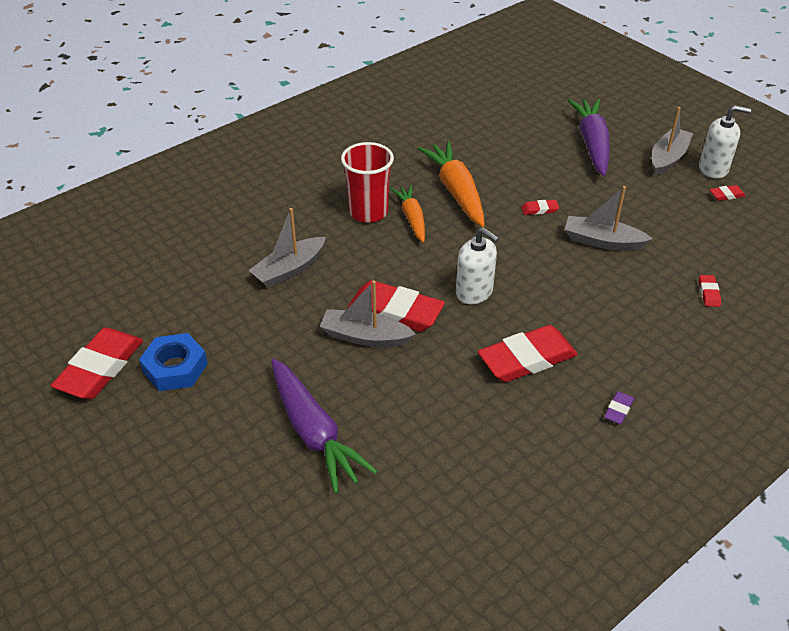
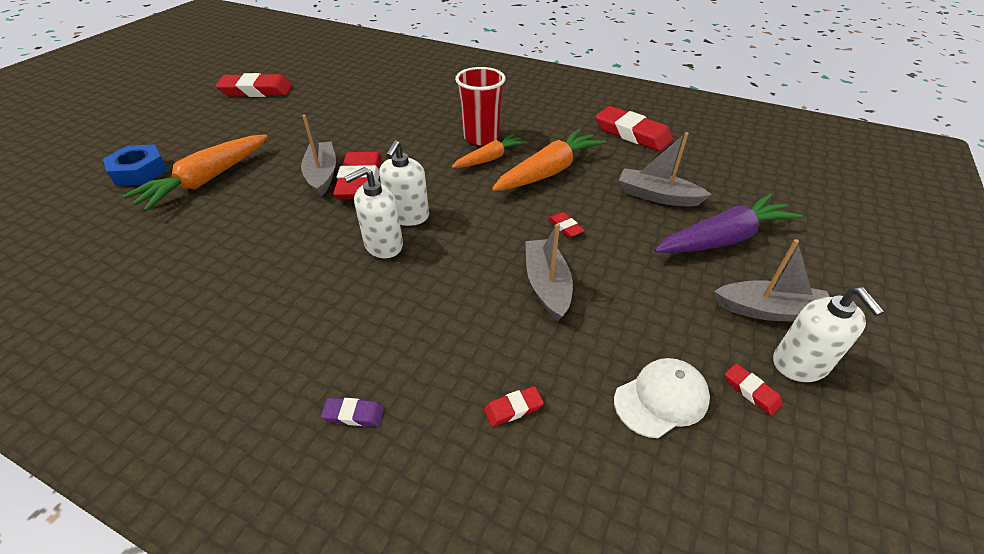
camera: 65 degrees right, 0 degrees up
blue nut [139,333,208,391] -> blue nut moved to [103,144,167,186]
grey boat [249,208,326,288] -> grey boat moved to [619,132,712,207]
purple carrot [271,359,378,494] -> orange carrot [123,134,268,211]
red eraser [478,325,578,382] -> red eraser moved to [596,106,673,151]
purple eraser [604,391,634,424] -> purple eraser moved to [321,398,384,426]
none -> white soap dispenser [344,167,403,258]
none -> white cap [614,358,710,438]

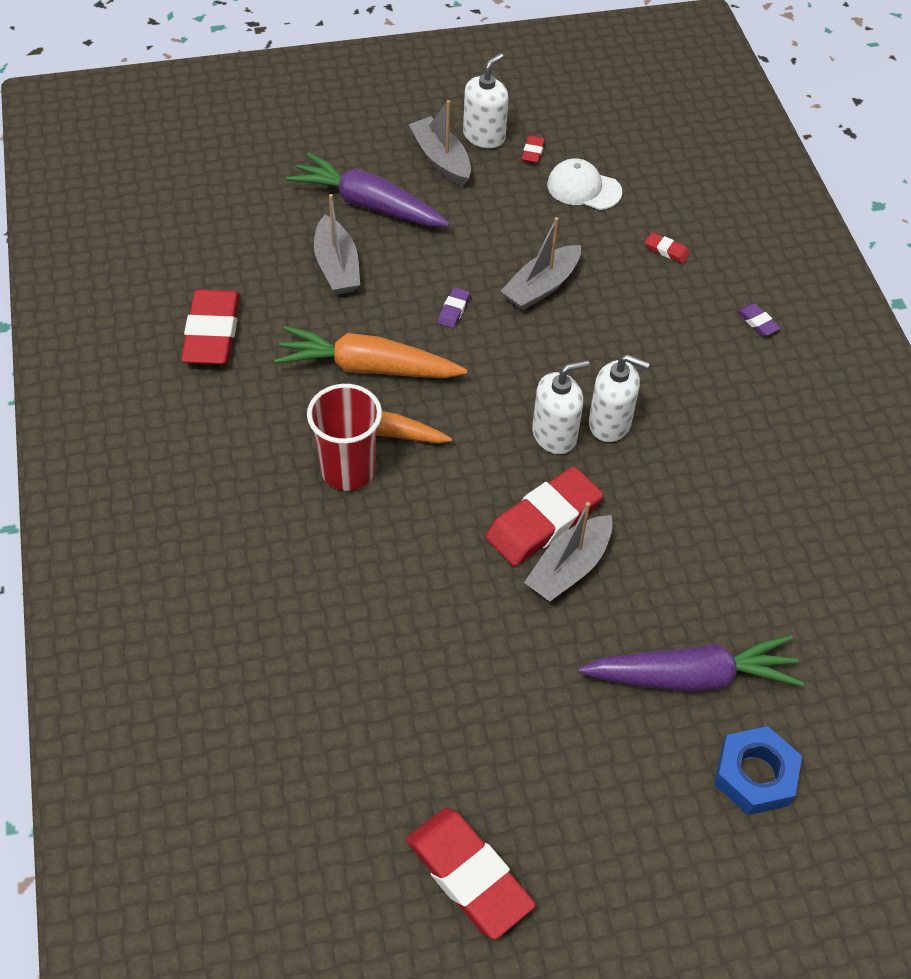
camera: 130 degrees left, 10 degrees up
orange carrot [123,134,268,211] -> purple carrot [578,635,804,692]
red eraser [548,212,585,238] -> purple eraser [438,287,470,328]

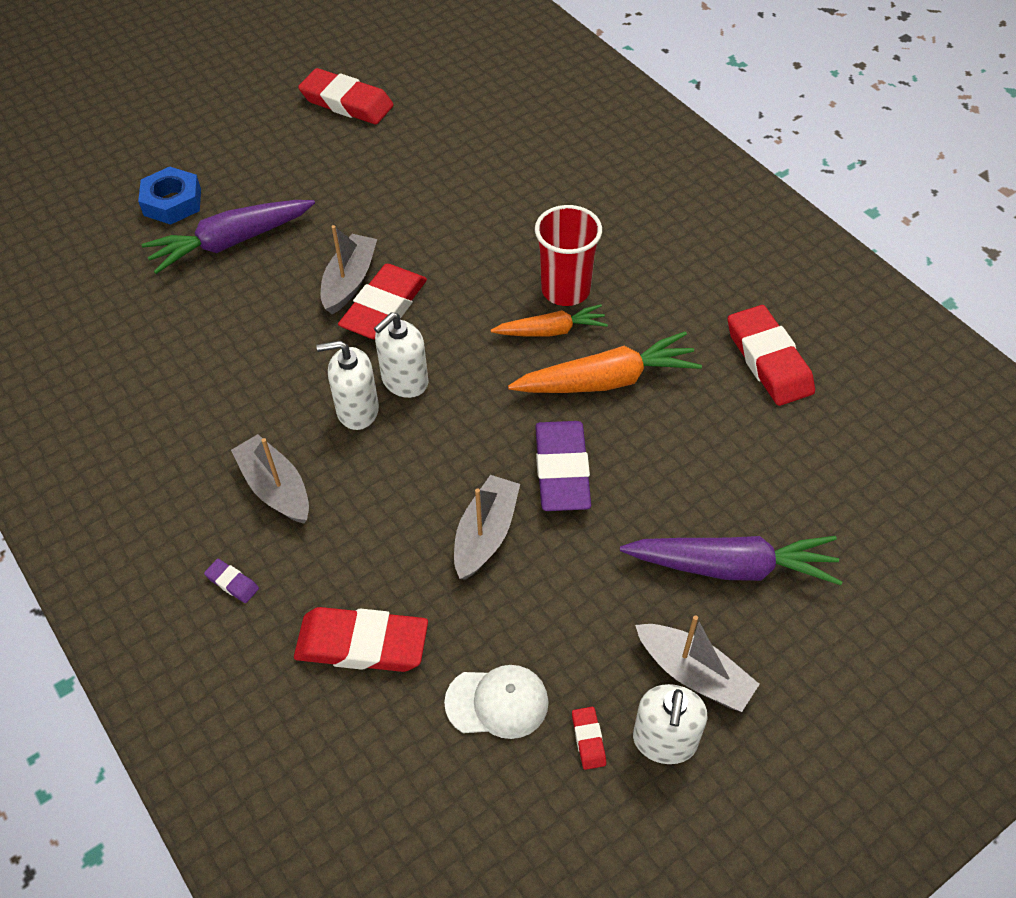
camera: 160 degrees right, 0 degrees up
grey boat [314,194,360,294] -> grey boat moved to [231,434,309,523]
purple eraser [438,287,470,328] -> purple eraser [535,421,591,511], size x2.32
red eraser [645,232,690,263] -> red eraser [294,607,428,672], size x2.32

